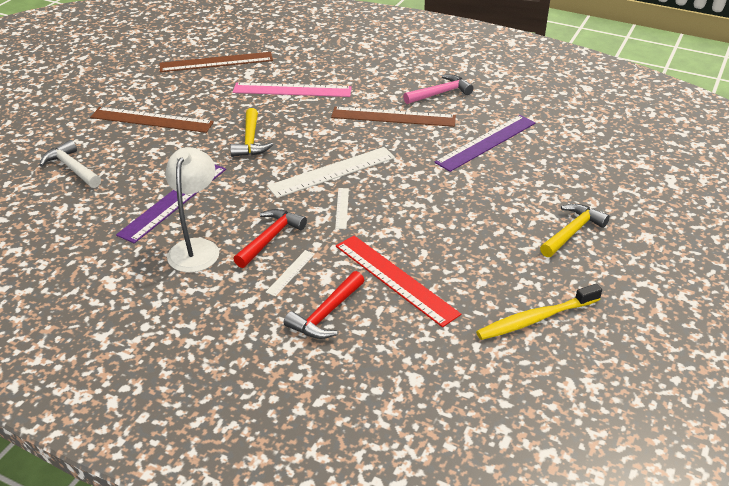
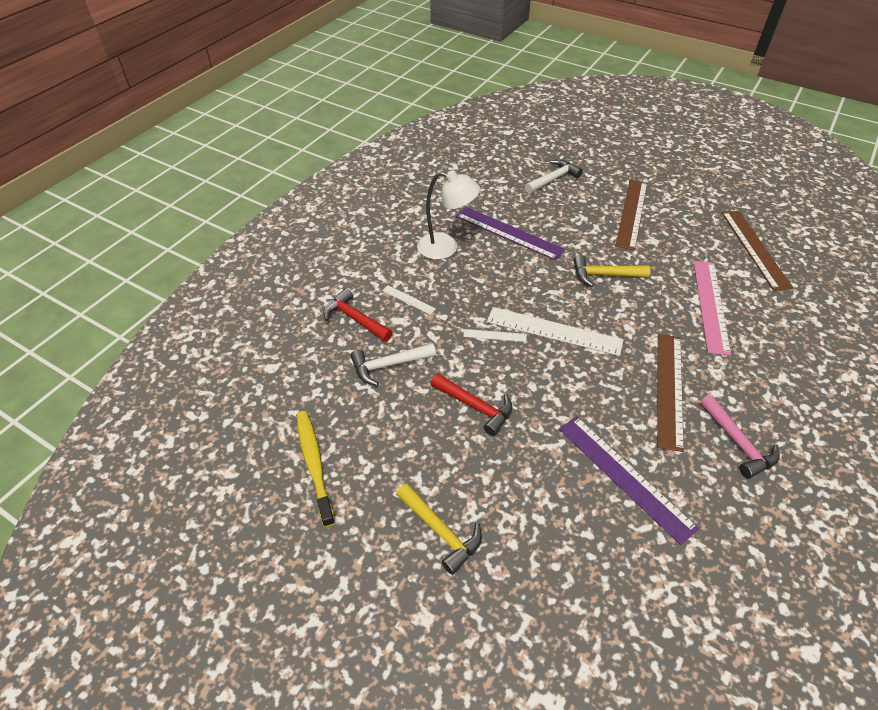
camera: 95 degrees right, 10 degrees up
red hammer [234,209,307,268] -> red hammer moved to [431,373,513,436]
white ruler [267,147,395,198] -> white ruler turned 45 degrees counterclockwise [487,307,624,356]
red ruler [336,235,461,327] -> white hammer [350,343,436,386]

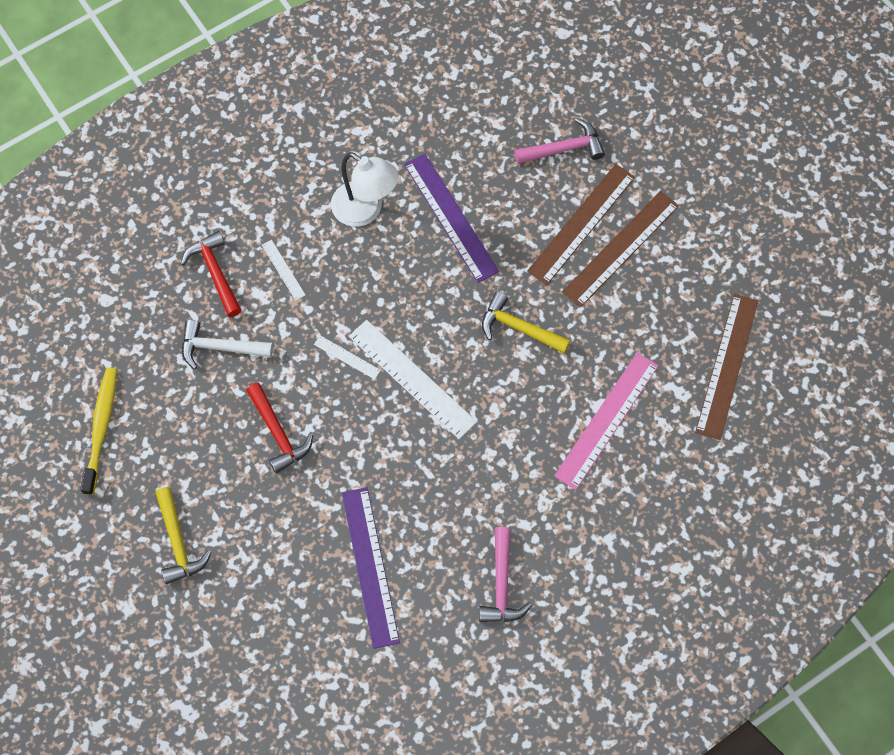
camera: 25 degrees right, 20 degrees up
white hammer [525,160,583,194] -> pink hammer [514,118,605,164]
brown ruler [657,334,684,452] -> brown ruler moved to [527,164,635,285]

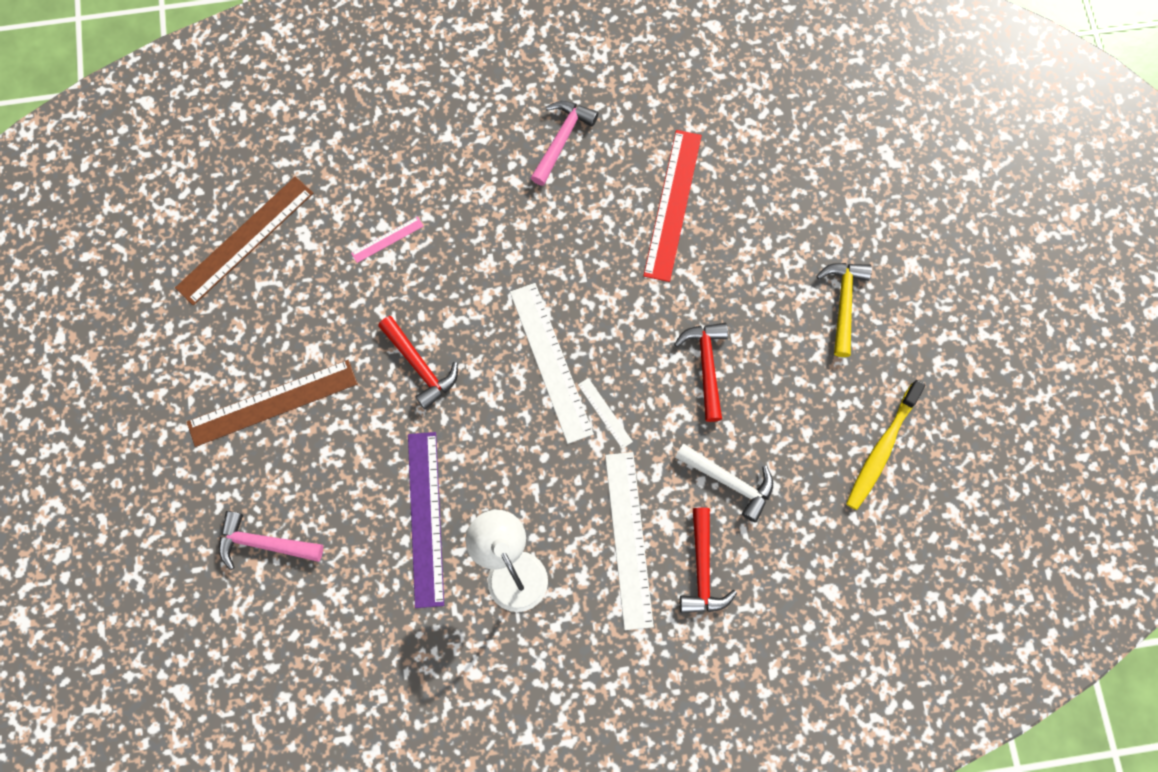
camera: 155 degrees left, 5 degrees up
white ruler [262,240,305,301] -> white ruler [605,452,654,630], size x2.15
purple ruler [342,487,400,649] -> red ruler [643,130,702,282]
yellow hammer [482,292,570,354] -> red hammer [378,316,458,409]
brown ruler [527,164,635,285] -> none
pink ruler [554,352,659,490] -> pink ruler [351,216,424,263], size x0.46

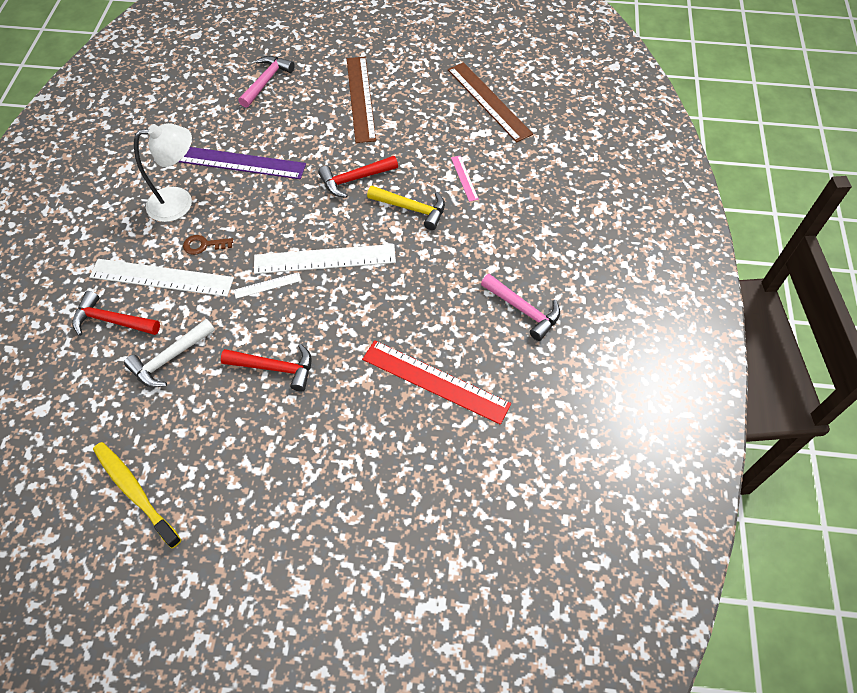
camera: 105 degrees right, 15 degrees down
yellow hammer [816,263,872,357] -> yellow hammer moved to [367,186,445,230]
none -> brown key [183,235,233,255]

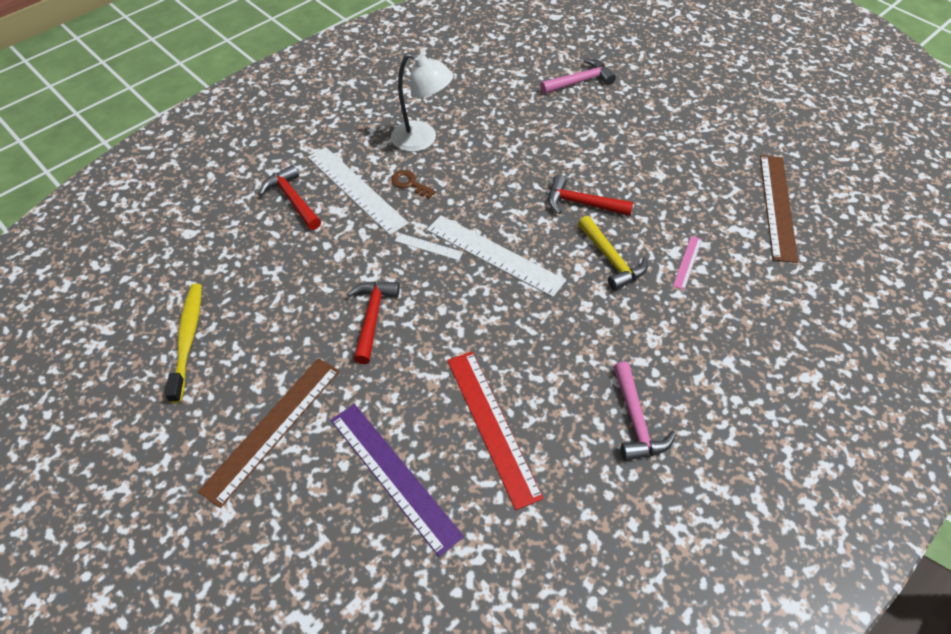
camera: 40 degrees right, 5 degrees down
white hammer [124,319,215,388] -> none
purple ruler [179,147,306,179] -> purple ruler moved to [331,404,464,557]
red hammer [221,344,312,392] -> red hammer turned 135 degrees counterclockwise [347,281,400,364]
brown ruler [347,57,376,143] -> brown ruler moved to [198,358,340,508]

